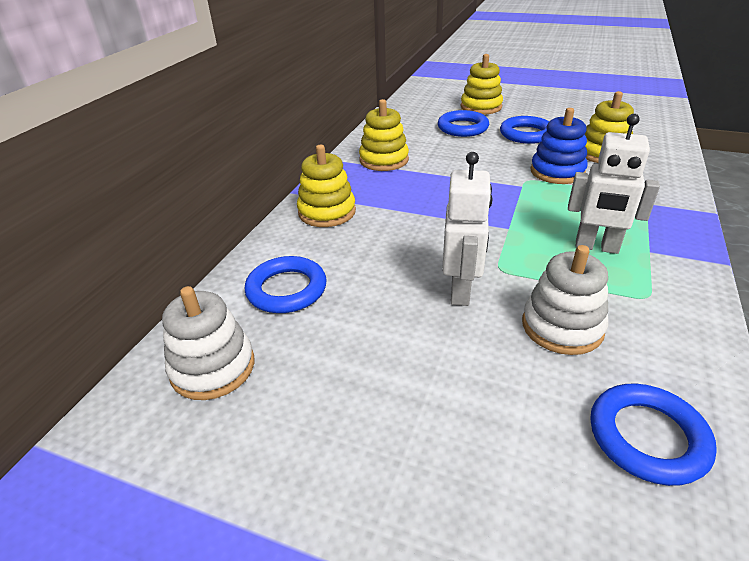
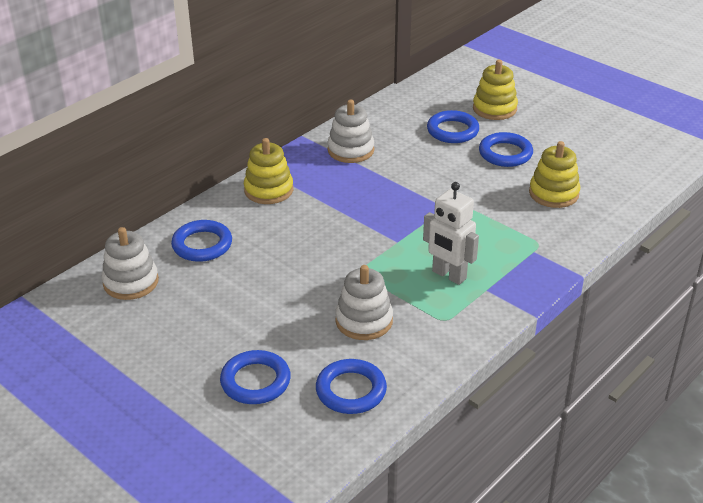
camera: 20 degrees right, 0 degrees up
yellow stacking toy [359,99,409,171] -> white stacking toy [327,100,374,163]
white robot [442,152,493,306] -> none
blue stacking toy [531,108,588,184] -> none
none -> blue ring [220,350,291,404]

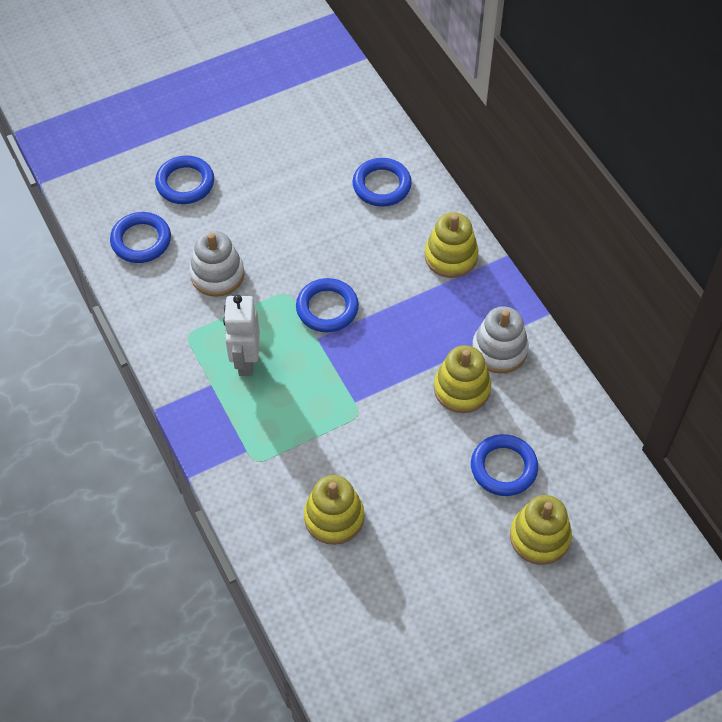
camera: 110 degrees right, 20 degrees up
white stacking toy [102,227,159,300] -> none
white robot [423,182,479,285] -> white robot turned 60 degrees counterclockwise [223,295,260,376]
blue ring [479,132,533,167] -> blue ring moved to [296,278,359,332]
none -> yellow stacking toy [434,345,491,413]

